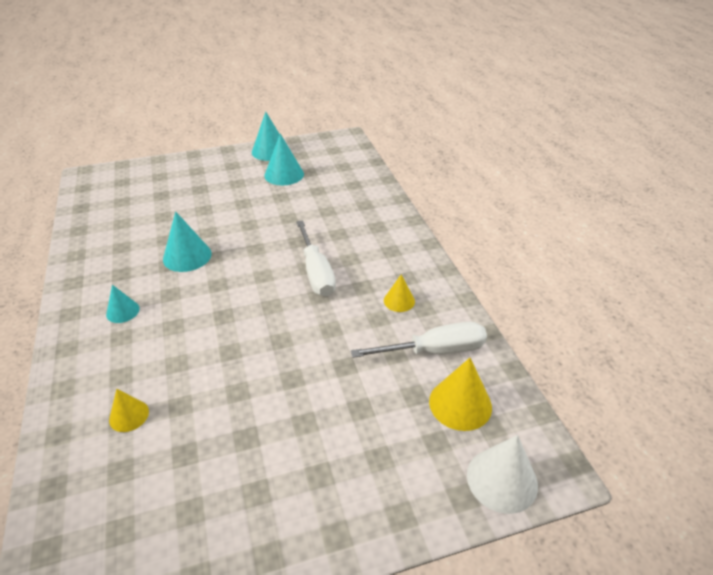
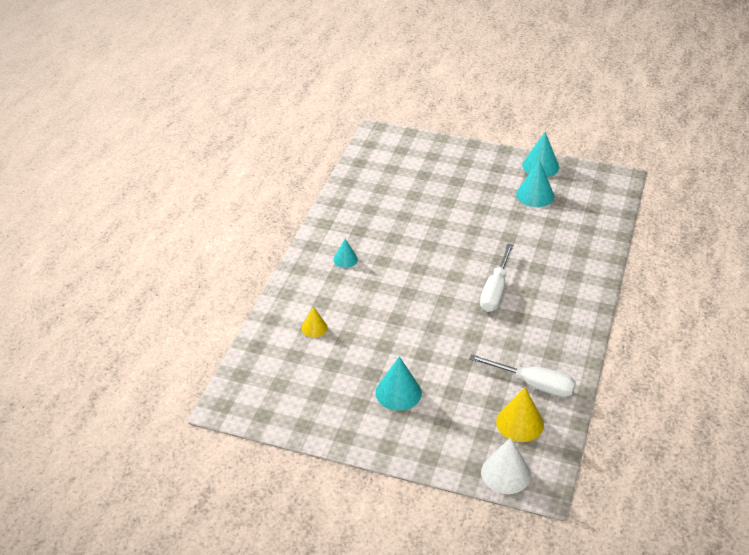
camera: 35 degrees right, 0 degrees up
turquoise cone [163,211,212,272] -> turquoise cone moved to [375,356,422,411]
yellow cone [384,274,415,312] -> none

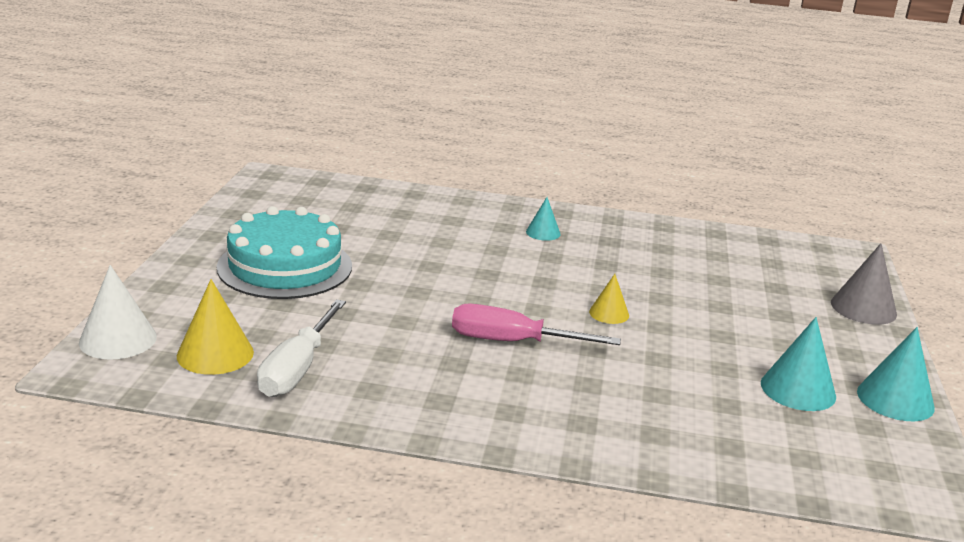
camera: 80 degrees right, 15 degrees down
yellow cone [301,307,328,338] -> yellow cone moved to [589,274,629,324]
turquoise cone [375,356,422,411] -> turquoise cake [217,206,352,299]
white screwdriver [480,243,513,312] -> pink screwdriver [452,304,621,345]
none -> grey cone [831,243,897,325]

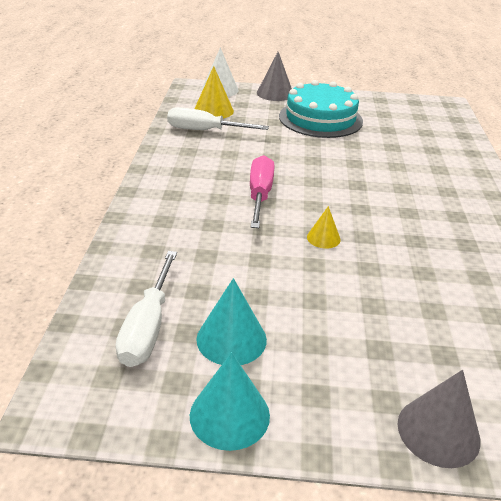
camera: 85 degrees right, 10 degrees up
turquoise cone [526,197,561,241] -> none
none -> white screwdriver [116,251,177,367]
none -> grey cone [257,52,292,101]

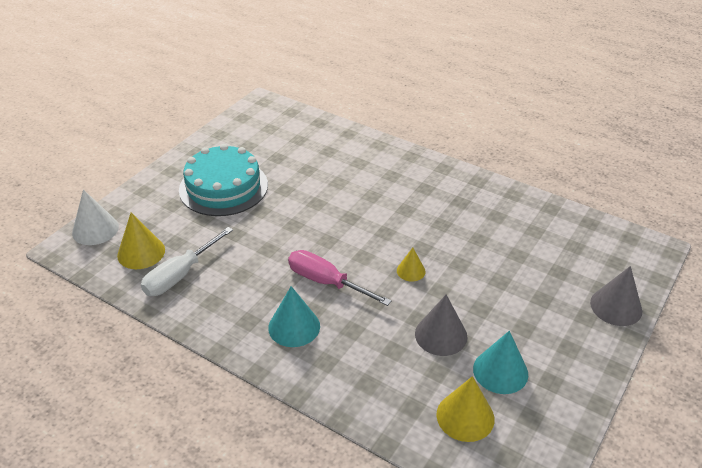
camera: 60 degrees left, 5 degrees up
white screwdriver [116,251,177,367] -> yellow cone [436,376,494,442]
turquoise cone [190,352,270,451] -> turquoise cone moved to [268,286,320,347]
grey cone [257,52,292,101] -> grey cone moved to [415,295,467,356]

